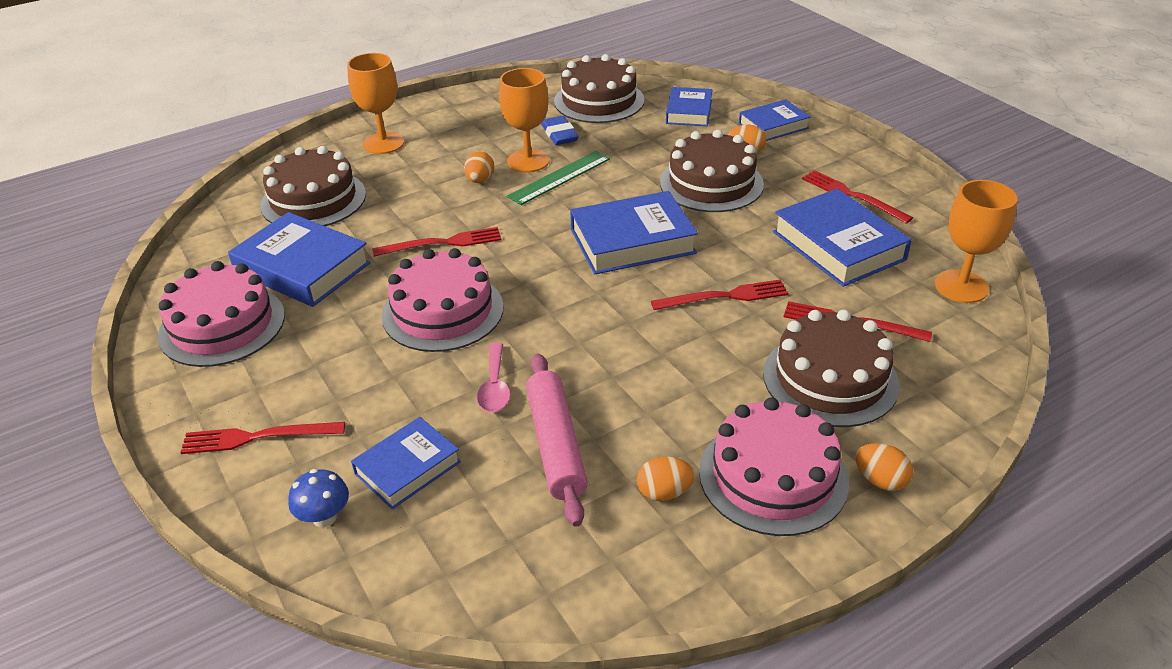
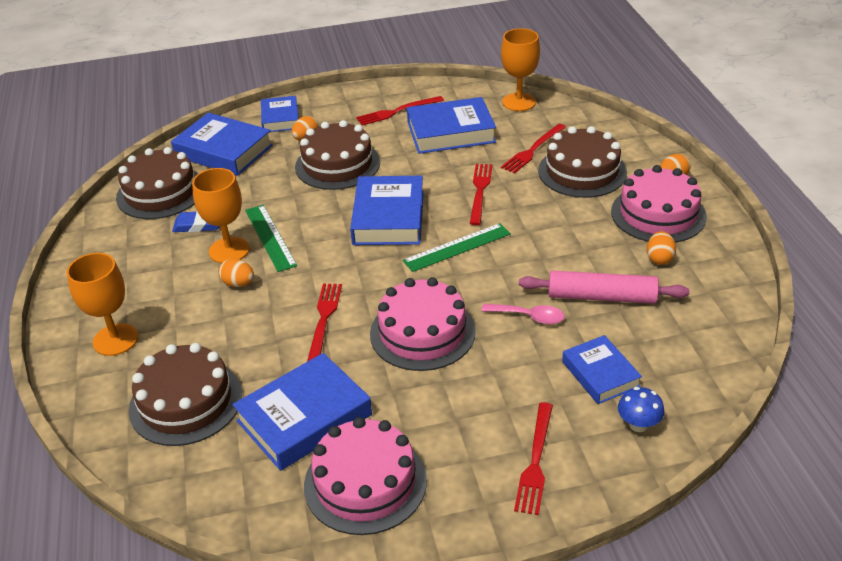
camera: 70 degrees left, 0 degrees up
blue book [666,87,713,126] -> blue book [171,112,273,176], size x1.62
none -> green ruler [403,223,511,272]

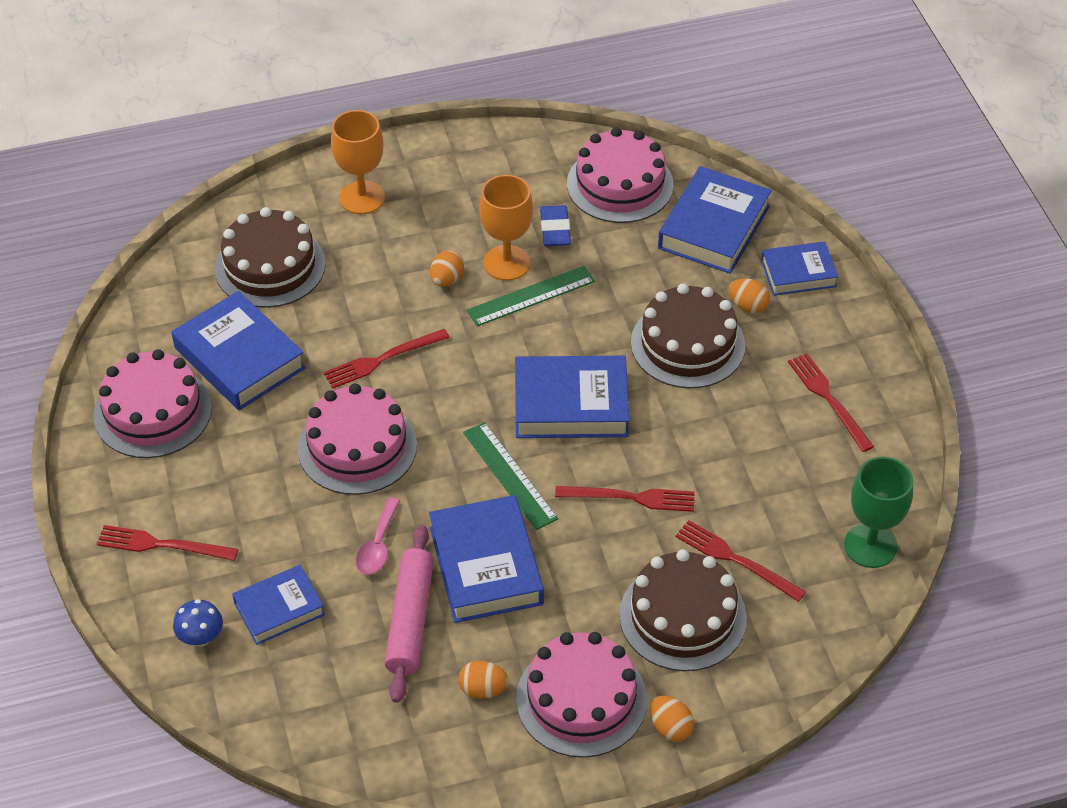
camera: 85 degrees right, 10 degrees up
brown cake [116,147,197,219] -> pink cake [567,127,674,223]
red fork [307,283,342,362] -> red fork turned 150 degrees clockwise [323,329,450,389]
blue book [407,97,496,154] -> blue book moved to [429,495,544,623]
orange goblet [501,28,540,111] -> green goblet [844,457,913,568]

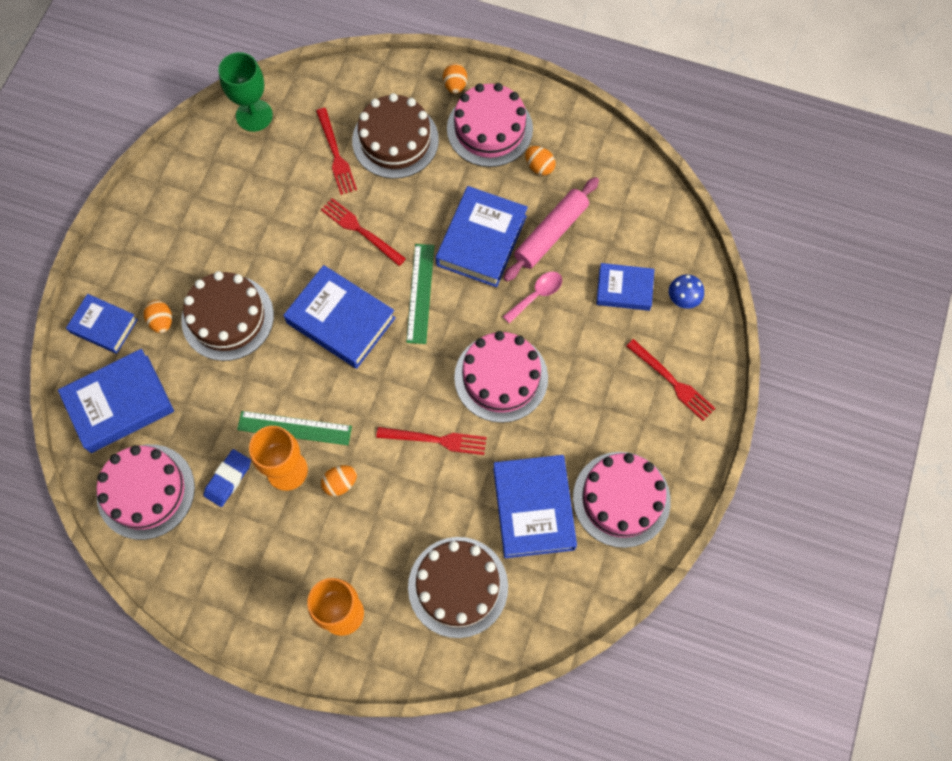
camera: 145 degrees left, 20 degrees up
red fork [788,353,874,452] -> none

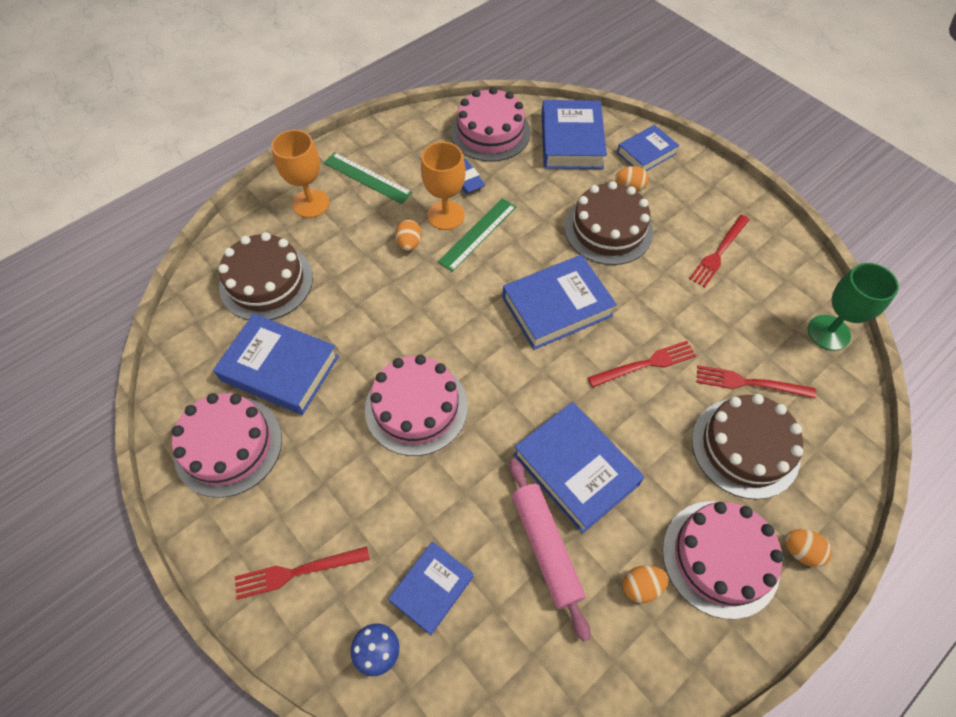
camera: 120 degrees right, 10 degrees down
red fork [376,427,487,455] -> red fork moved to [689,215,750,287]
green ruler [406,244,434,344] -> green ruler moved to [324,152,412,204]
pink spoon [503,272,562,324] -> none

